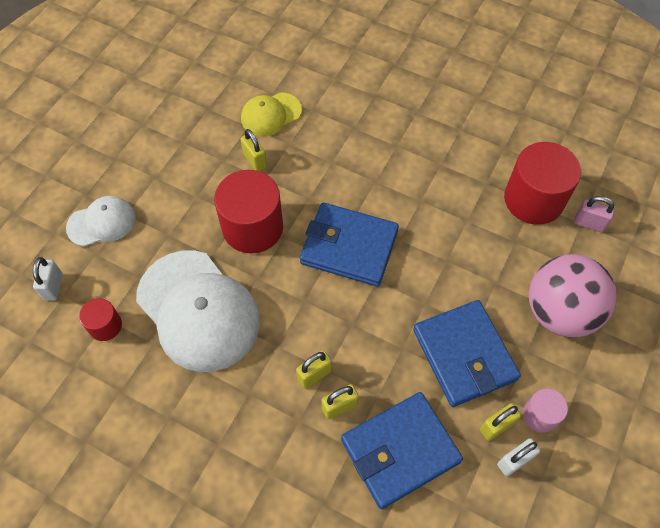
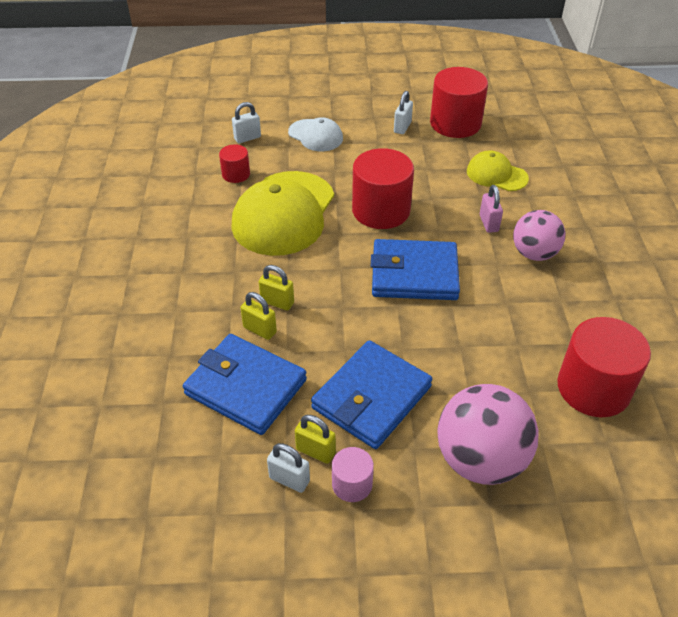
camera: 60 degrees right, 15 degrees down
white cap [136,250,260,372] -> yellow cap [231,171,334,256]
yellow padlock [241,129,267,171] -> none
blue wallet [300,202,399,287] -> blue wallet turned 75 degrees counterclockwise [371,239,460,300]
pink padlock [574,196,615,232] -> pink padlock moved to [480,185,503,233]
none -> white padlock [394,91,413,134]
none -> red cylinder [430,67,488,138]
none -> pink ball [513,210,566,261]

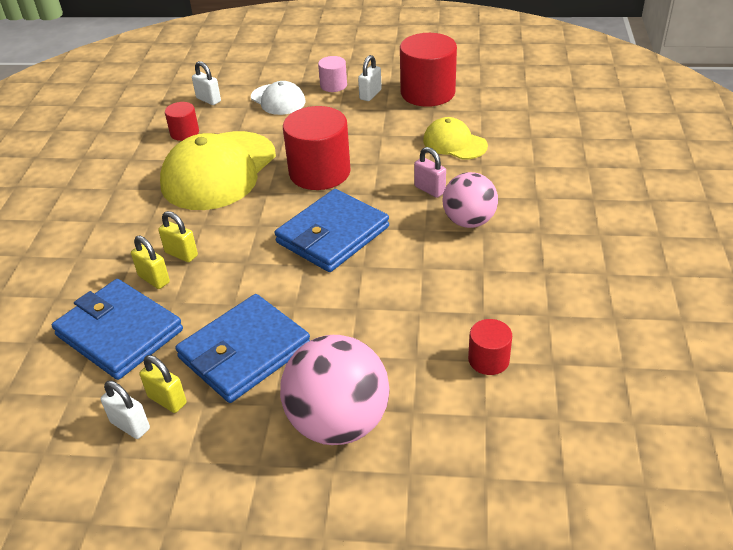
camera: 10 degrees right, 5 degrees down
white padlock [232,102,261,143] -> white padlock turned 60 degrees clockwise [192,61,221,105]
pink cylinder [332,447,374,502] -> pink cylinder moved to [318,56,347,92]
blue wallet [371,239,460,300] -> blue wallet turned 60 degrees counterclockwise [275,189,389,272]
pink padlock [480,185,503,233] -> pink padlock turned 45 degrees counterclockwise [414,147,446,198]
red cylinder [557,317,651,417] -> red cylinder [468,319,512,375], size x0.51

